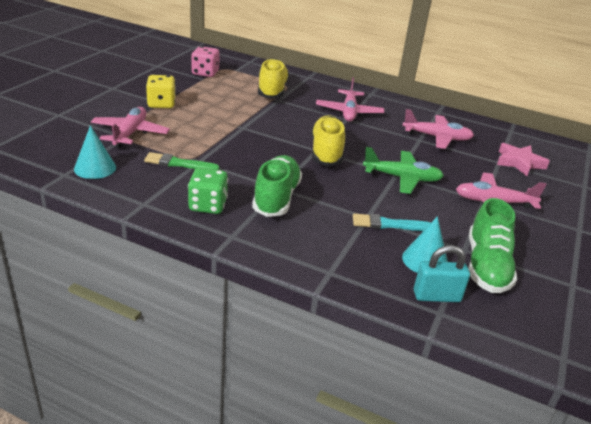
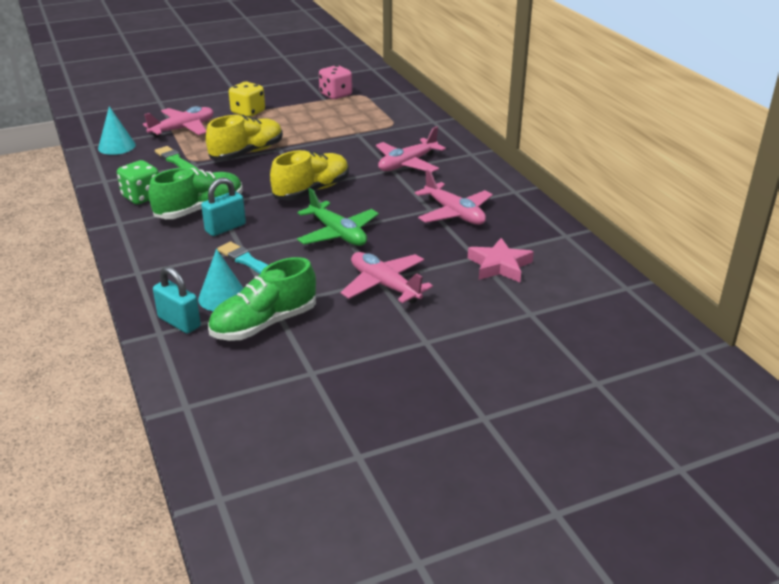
camera: 45 degrees right, 0 degrees up
yellow shoe [258,58,289,99] -> yellow shoe moved to [206,115,283,161]
none -> turquoise padlock [201,178,246,236]

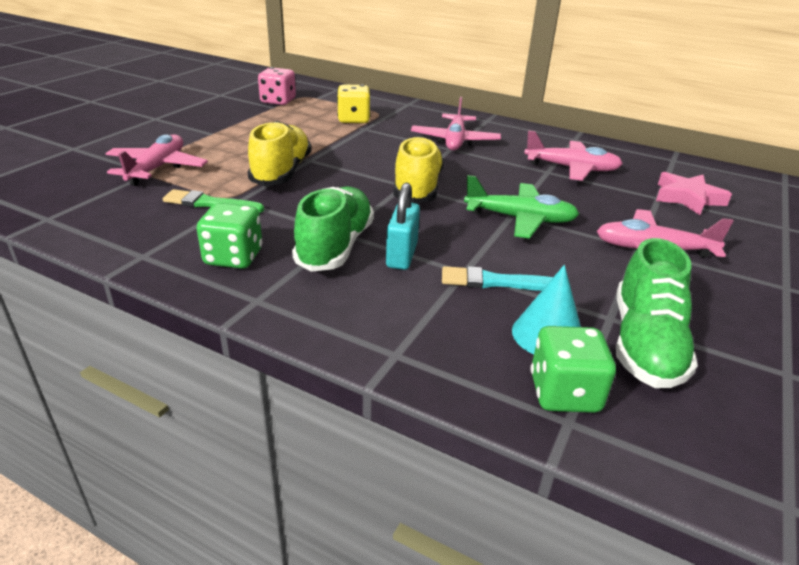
camera: 40 degrees left, 0 degrees up
turquoise cone [98,106,136,155] -> none
turquoise padlock [153,266,201,334] -> green dice [530,326,616,413]
yellow dice [229,82,265,117] -> yellow dice moved to [337,84,371,123]

